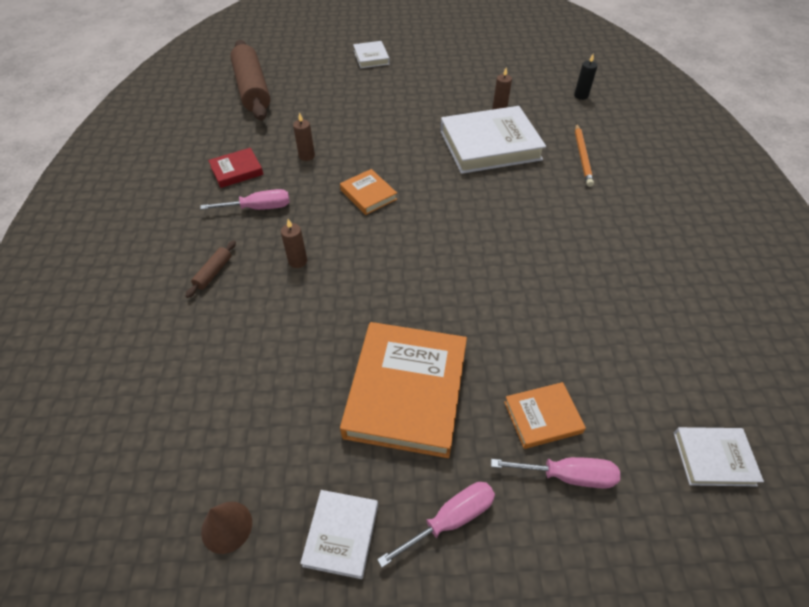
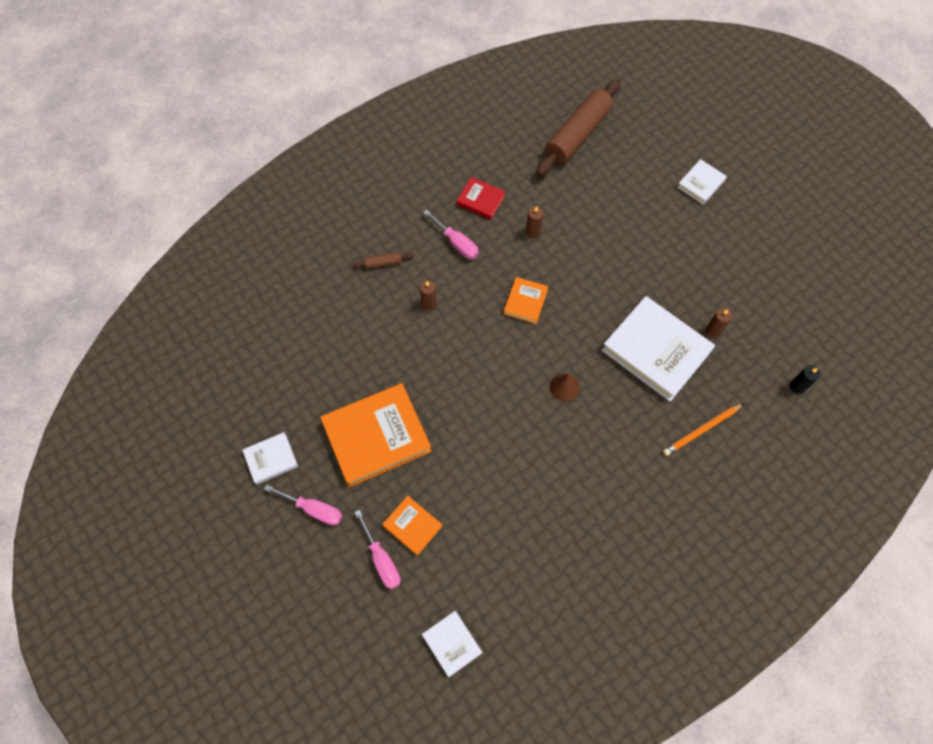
camera: 55 degrees right, 15 degrees up
brown cone [201,502,252,554] -> brown cone moved to [549,374,580,402]

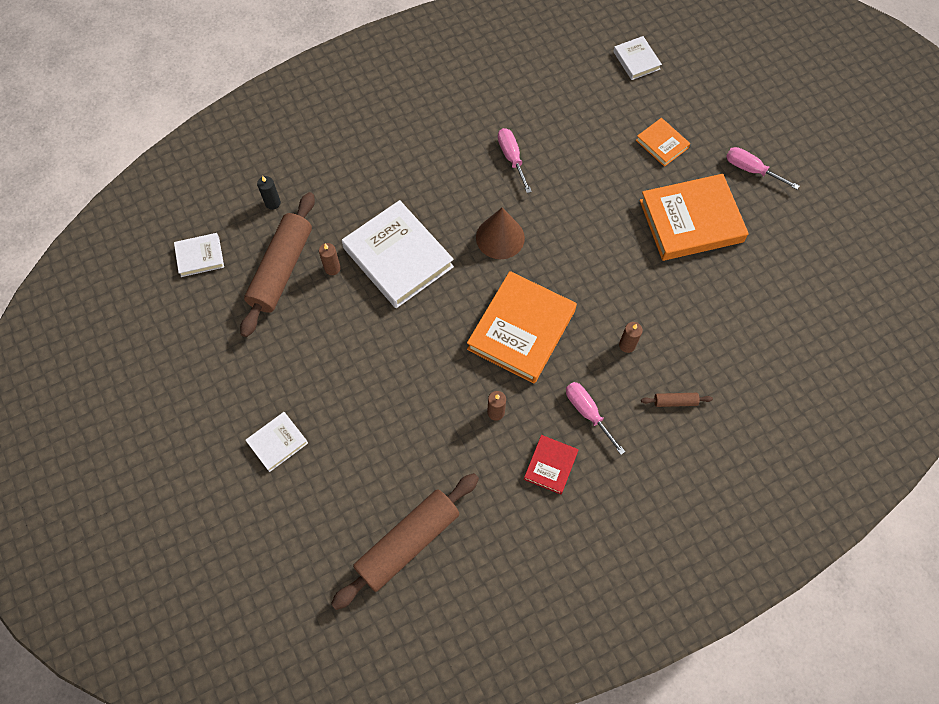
camera: 170 degrees left, 0 degrees up
white book [242,432,298,485] -> white book moved to [174,233,224,277]
pink screwdriver [354,510,401,589] -> pink screwdriver moved to [498,128,532,193]
red book [457,177,506,220] -> red book turned 75 degrees clockwise [524,435,578,495]
orange book [504,277,549,324] -> orange book [467,271,577,383], size x2.01
brown cone [549,374,580,402] -> brown cone [476,208,525,259], size x1.61
orange pencil [663,403,744,456] -> none
none -> brown rolling pin [240,192,315,337]

